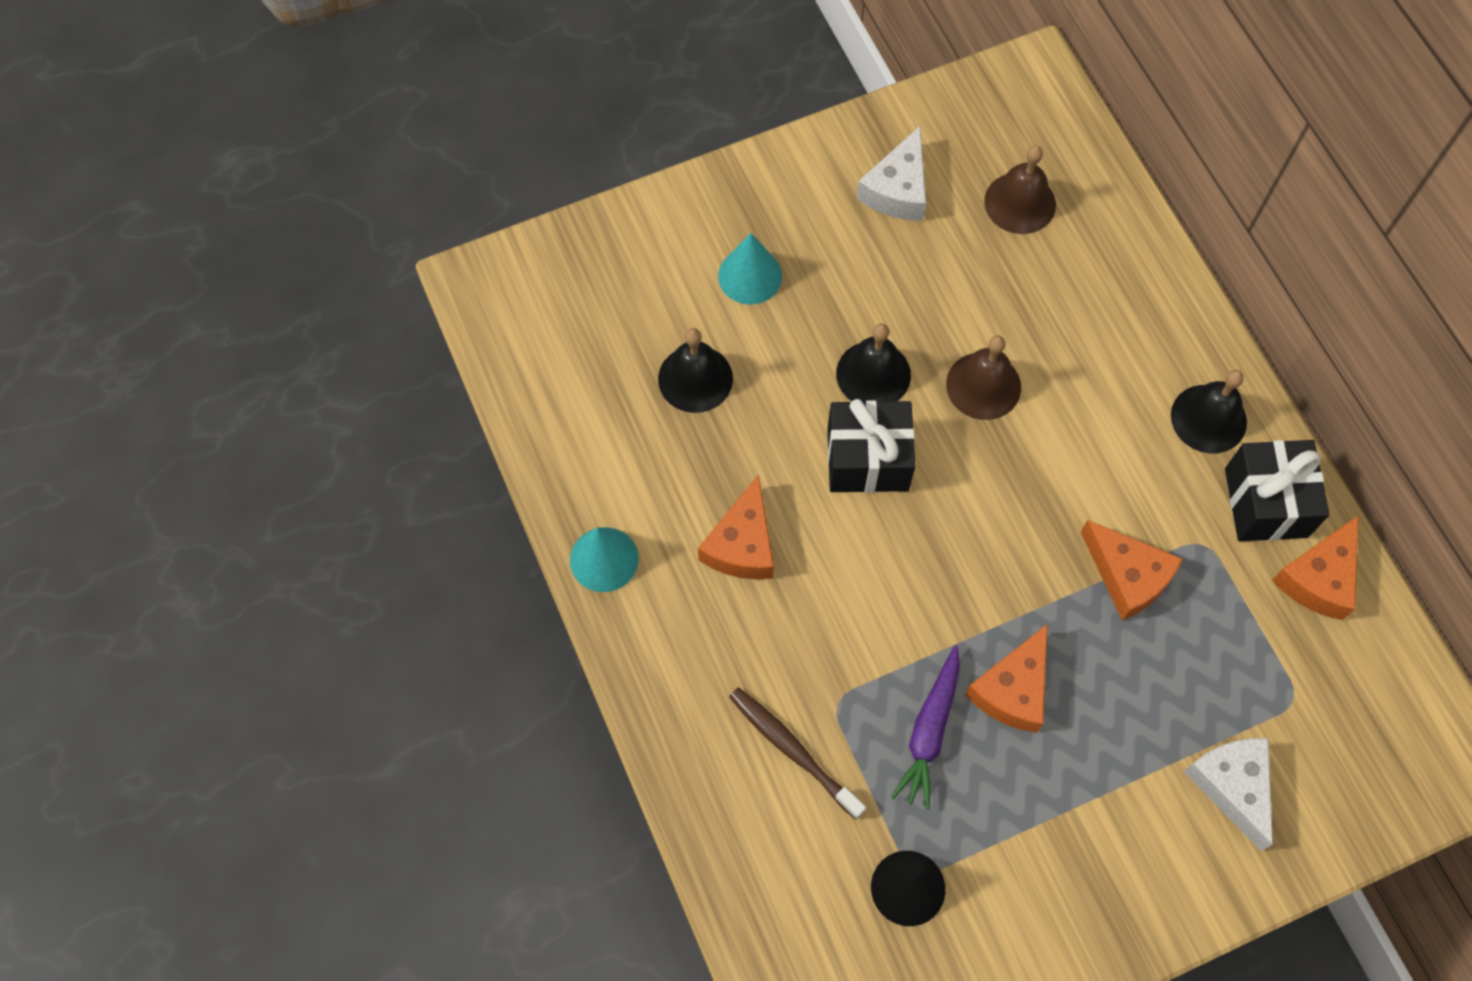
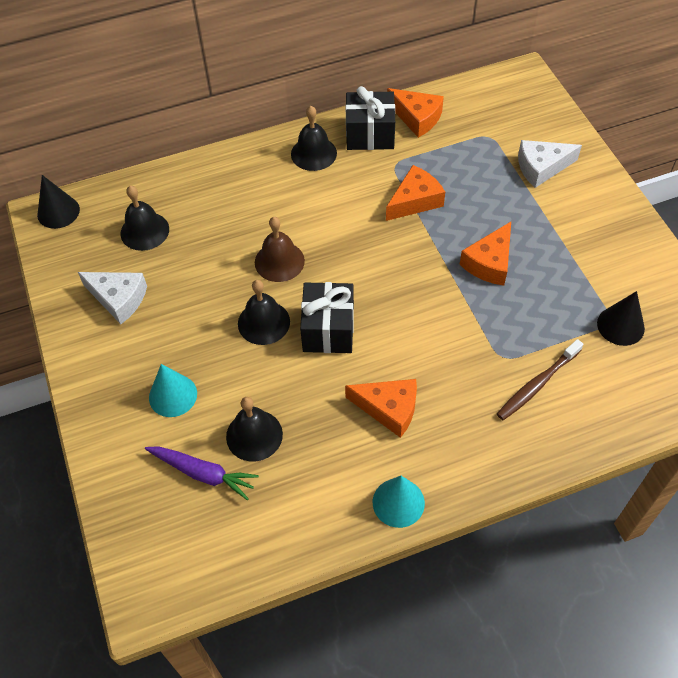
camera: 85 degrees left, 10 degrees down
purple carrot [891,646,960,810] -> purple carrot moved to [145,446,259,500]
orange cheese [965,624,1048,733] -> orange cheese turned 90 degrees clockwise [460,222,511,286]
brown bell [984,145,1056,234] -> black bell [120,186,169,251]
none -> black cone [37,175,80,229]

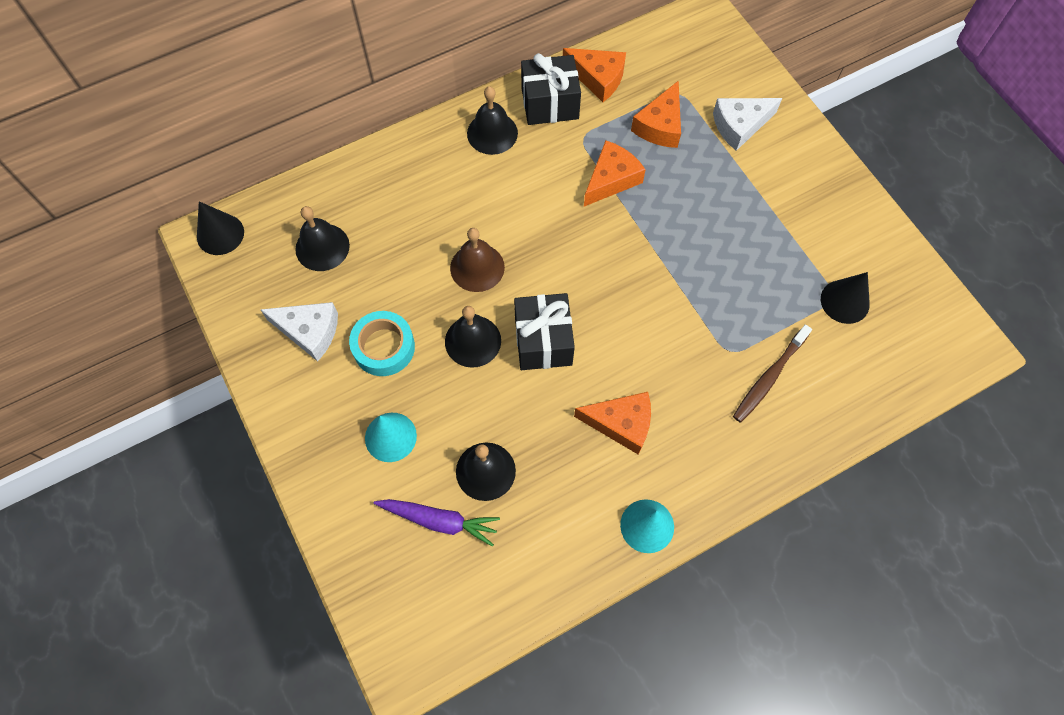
camera: 10 degrees left, 10 degrees up
orange cheese [460,222,511,286] -> orange cheese moved to [631,80,681,148]
none -> turquoise tape [349,311,415,376]

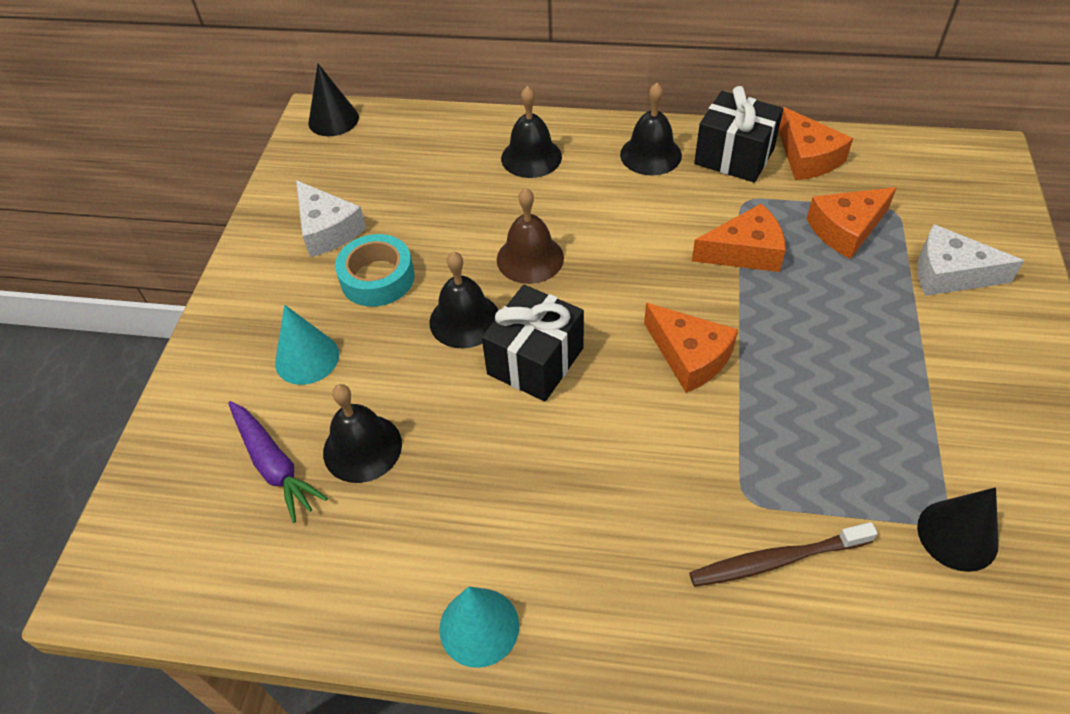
camera: 40 degrees right, 15 degrees down
black bell [295,206,350,271] -> black bell moved to [501,86,562,178]
orange cheese [574,392,651,454] -> orange cheese moved to [644,303,738,393]

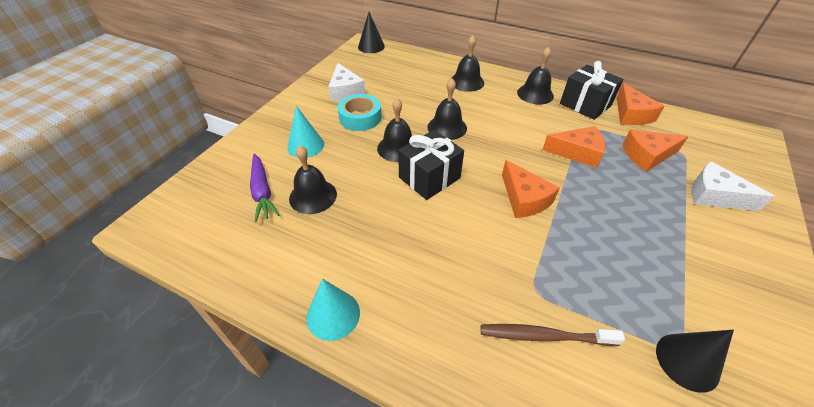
camera: 15 degrees right, 5 degrees down
brown bell [497,188,564,284] -> black bell [428,78,467,140]

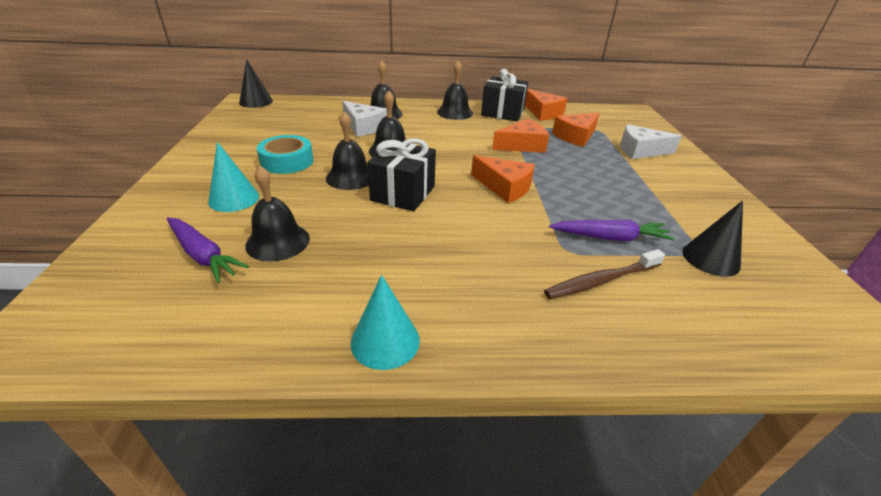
camera: 30 degrees left, 10 degrees down
white cheese [328,63,365,101] -> white cheese moved to [342,101,387,137]
none -> purple carrot [549,220,675,241]

